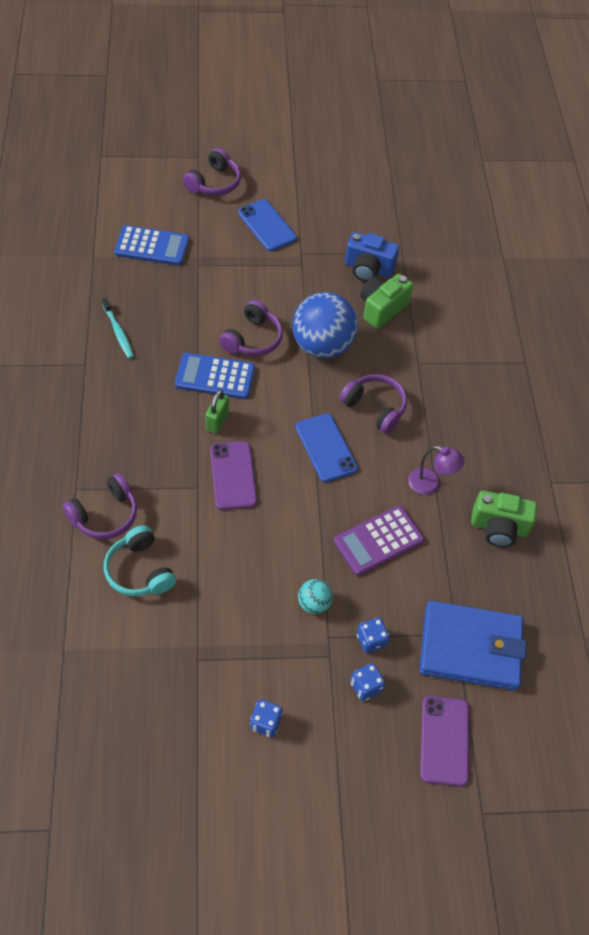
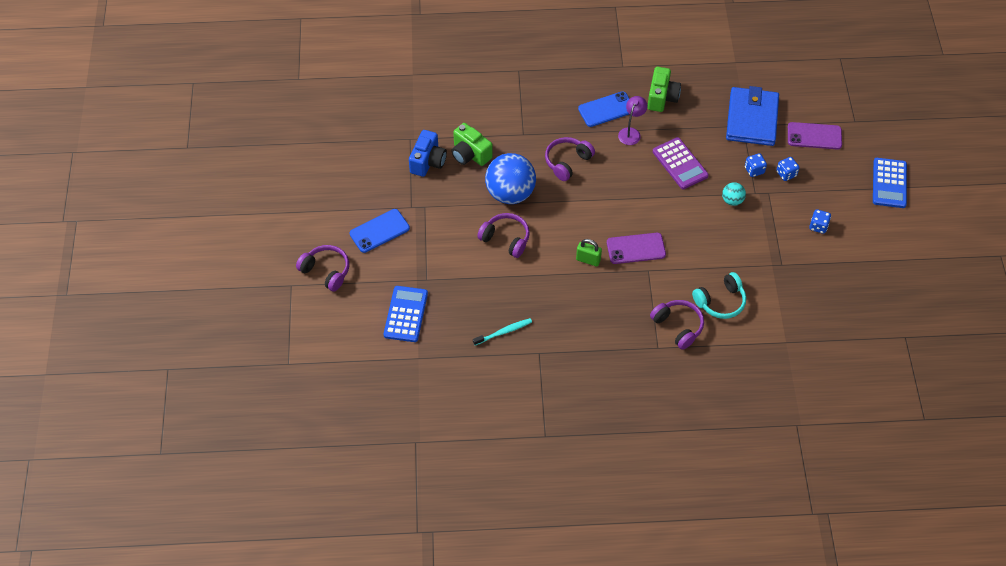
camera: 85 degrees left, 0 degrees up
blue calculator [175,353,255,399] -> blue calculator moved to [873,158,907,208]
blue phone [295,413,358,482] -> blue phone moved to [578,91,630,127]

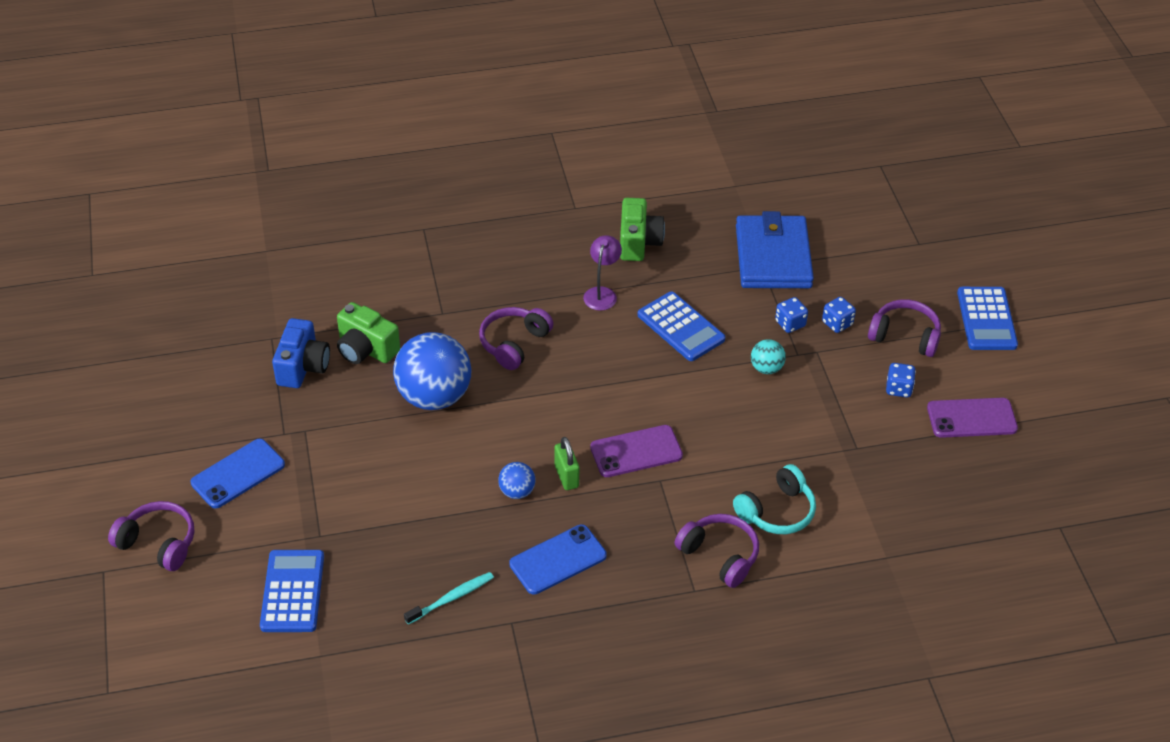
camera: 10 degrees left, 10 degrees down
purple headphones [477,213,530,258] -> purple headphones moved to [868,299,941,357]
green padlock [576,239,602,267] -> green padlock turned 60 degrees clockwise [555,437,579,490]
blue phone [578,91,630,127] -> blue phone moved to [509,525,607,595]
purple calculator [653,137,709,189] -> blue calculator [638,292,725,361]
purple phone [788,122,842,149] -> purple phone moved to [927,398,1018,438]
none -> blue ball [498,462,536,499]

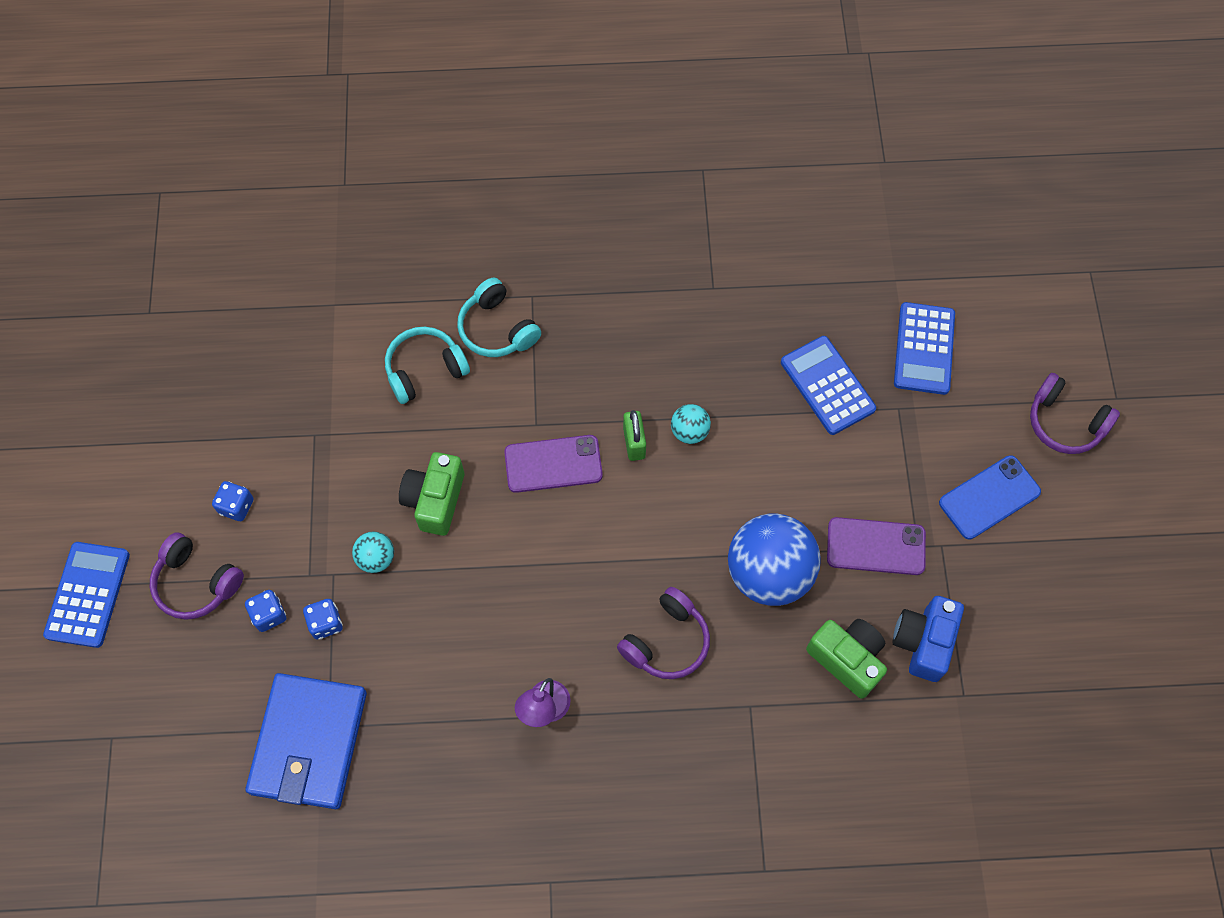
camera: 170 degrees left, 20 degrees up
turquoise toothbrush [404,572,494,624] -> none
blue ball [498,462,536,499] -> turquoise ball [671,404,711,444]
blue phone [509,525,607,595] -> none
green camera [620,198,665,261] -> green camera moved to [399,452,464,536]
blue calculator [638,292,725,361] -> blue calculator moved to [781,336,876,435]
purple headphones [674,514,759,588] -> turquoise headphones [457,278,541,357]
purple phone [927,398,1018,438] -> purple phone moved to [827,517,926,575]

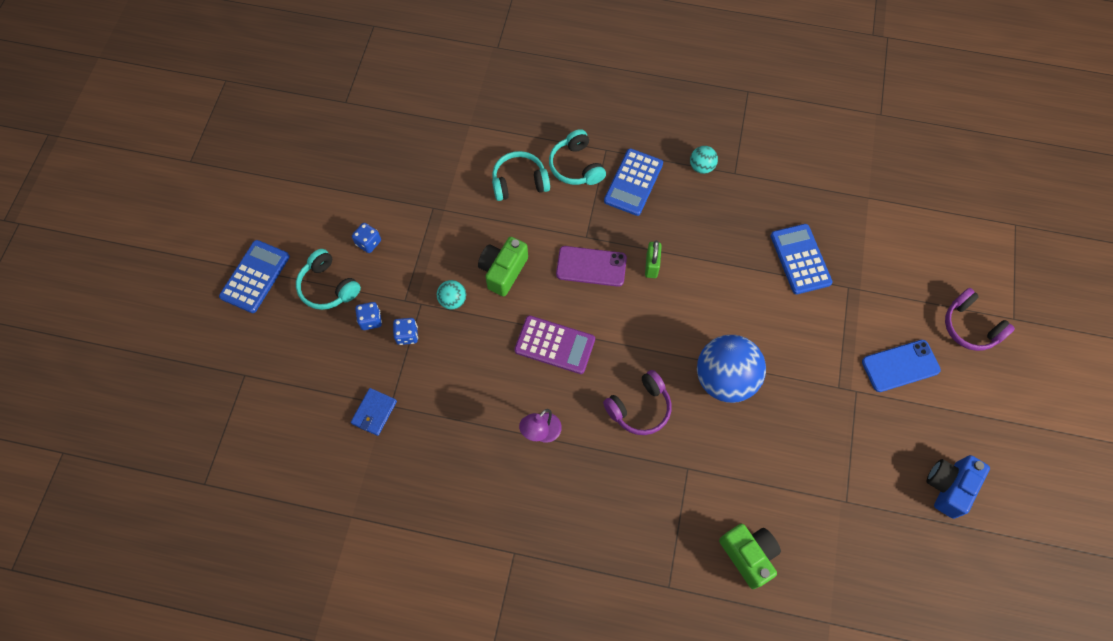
camera: 15 degrees right, 0 degrees up
purple headphones [150,532,244,620] -> turquoise headphones [296,249,361,310]
blue wallet [246,673,367,809] -> blue wallet [351,388,397,436], size x0.47
turquoise ball [671,404,711,444] -> turquoise ball moved to [690,146,718,174]
green camera [806,619,887,699] -> green camera moved to [719,524,781,589]
purple phone [827,517,926,575] -> none
blue camera [893,596,964,682] -> blue camera moved to [926,455,990,519]
blue calculator [894,302,955,395] -> blue calculator moved to [604,148,663,216]
none -> purple calculator [514,315,595,374]

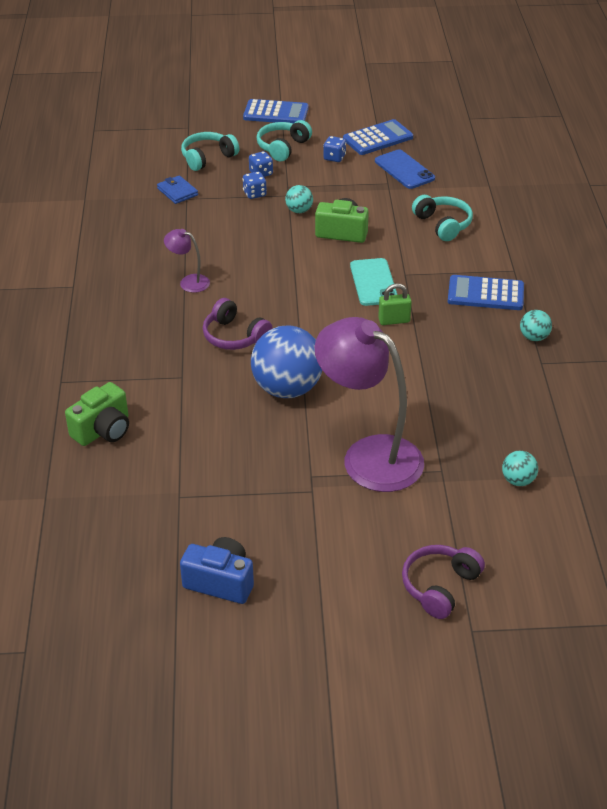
camera: 75 degrees right, 25 degrees down
blue wallet [351,388,397,436] -> blue wallet turned 45 degrees clockwise [157,175,198,204]
purple calculator [514,315,595,374] -> none
turquoise headphones [549,129,606,185] -> turquoise headphones moved to [181,132,239,171]
purple phone [556,246,627,287] -> turquoise phone [350,258,397,306]
blue calculator [770,224,832,294] -> blue calculator moved to [343,119,413,155]
blue phone [862,340,941,392] -> blue phone moved to [375,149,435,189]
none -> purple lamp [315,317,424,492]
none -> turquoise ball [502,451,538,486]

